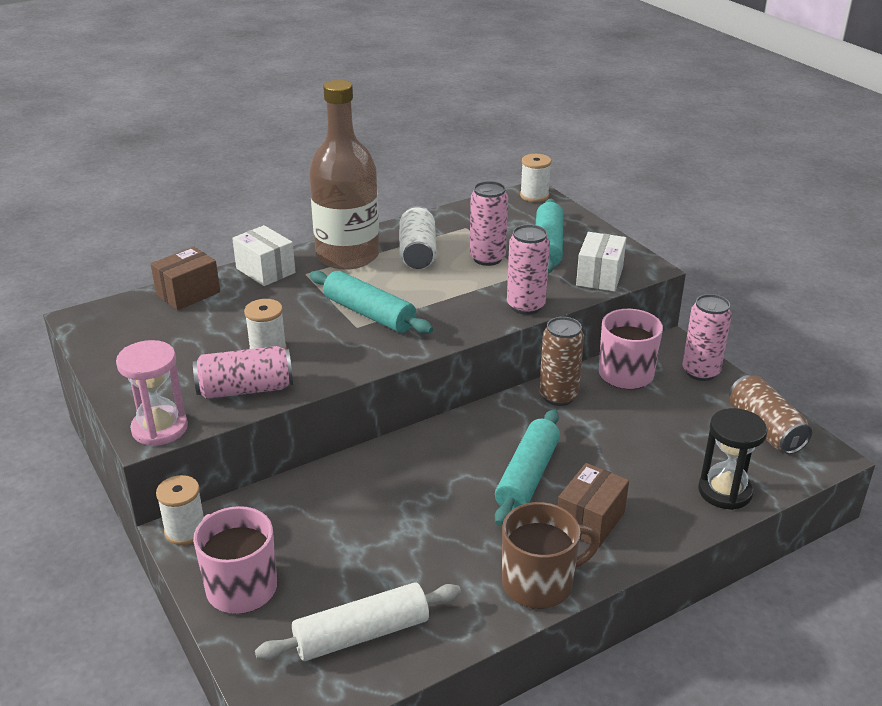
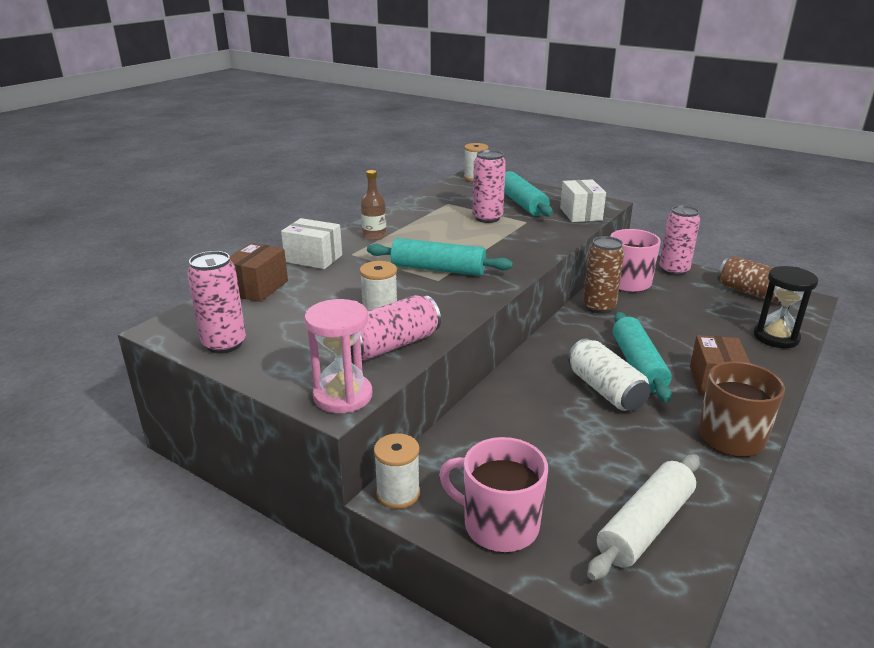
camera: 25 degrees left, 5 degrees down
brown bottle [309,80,379,270] -> brown bottle [361,170,386,240], size x0.42
white can [399,206,437,269] -> white can moved to [568,338,650,411]
pink can [507,224,550,315] -> pink can moved to [187,251,246,354]

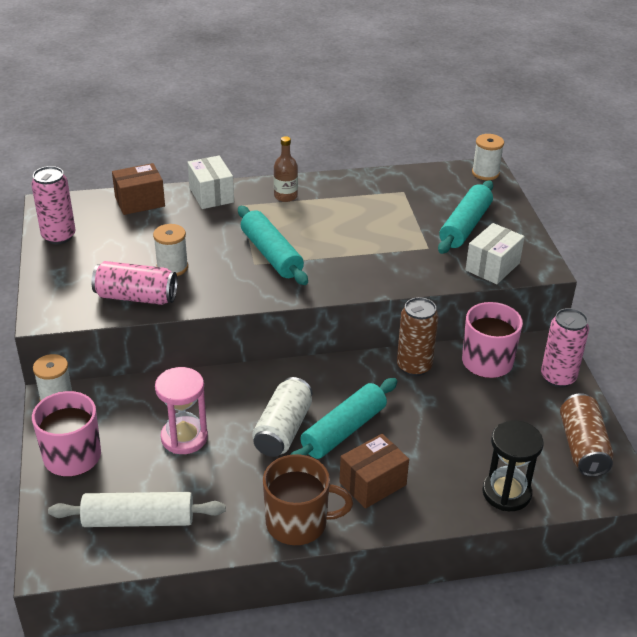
camera: 45 degrees right, 10 degrees up
pink hourglass [304,299,372,413] -> pink hourglass moved to [155,367,208,454]
pink can [472,150,506,223] -> none

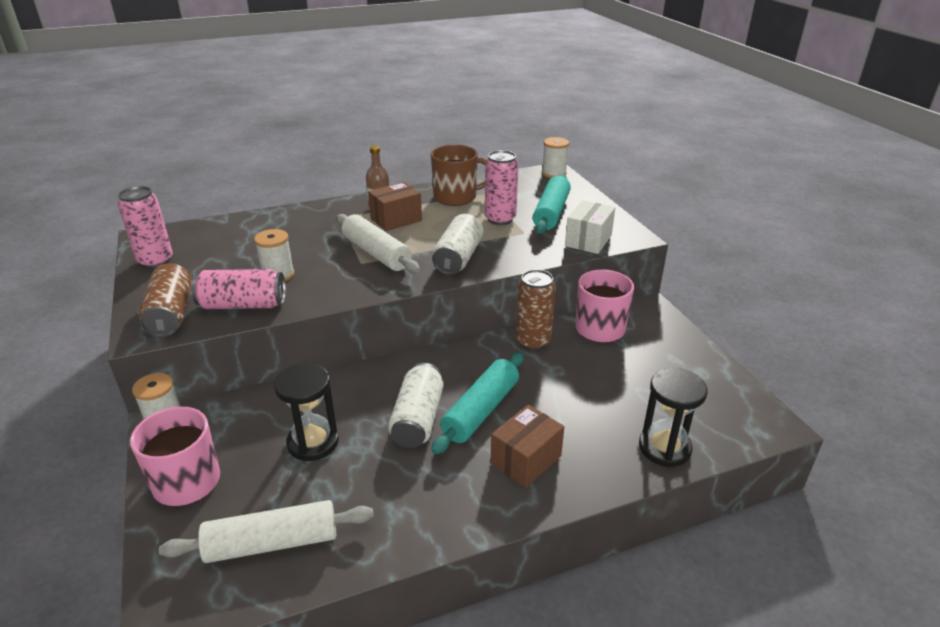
camera: 10 degrees left, 5 degrees down
brown box [112,163,165,215] -> brown box moved to [368,182,422,231]
pink hourglass [155,367,208,454] -> black hourglass [274,363,339,461]
white box [188,156,234,209] -> none
turquoise rolling pin [238,206,308,285] -> white rolling pin [336,214,420,273]
brown mug [263,454,353,545] -> brown mug moved to [431,145,487,206]
pink can [541,308,589,388] -> pink can moved to [485,150,518,225]
brown can [560,393,614,477] -> brown can moved to [139,263,192,337]
none -> white can [433,214,483,275]

